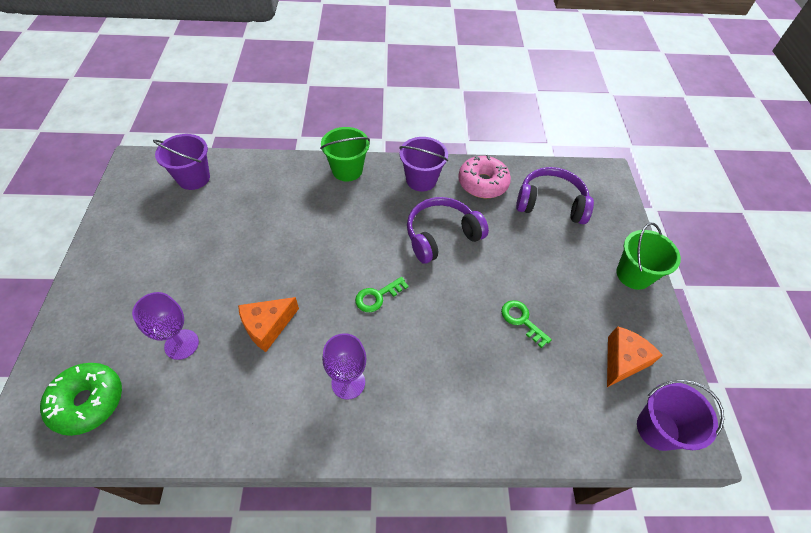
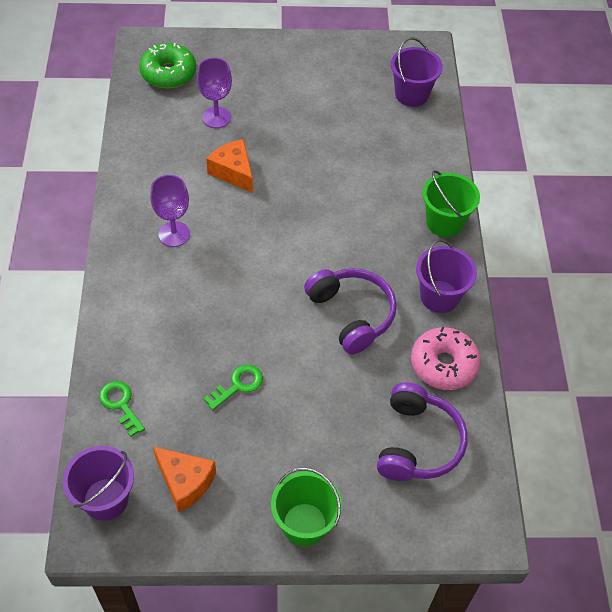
camera: 90 degrees right, 0 degrees up
green key [355,277,409,312] -> green key moved to [99,381,145,437]

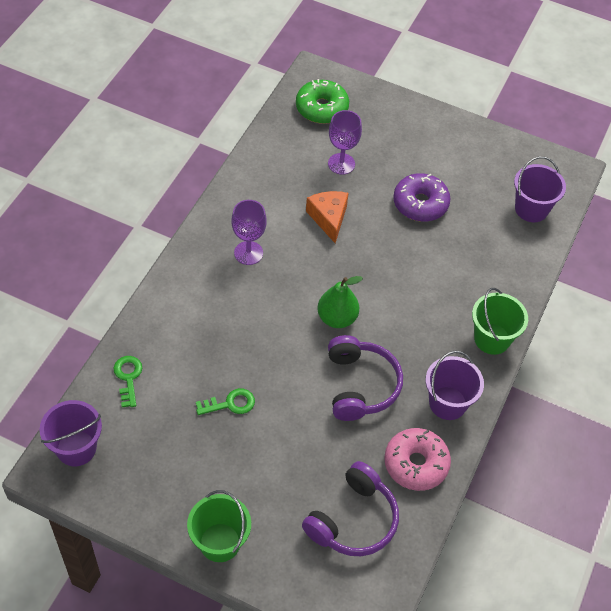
camera: 25 degrees right, 0 degrees up
orange cheese [153,446,216,512] -> none
none -> green pear [317,276,363,328]
none -> purple donut [393,173,451,222]

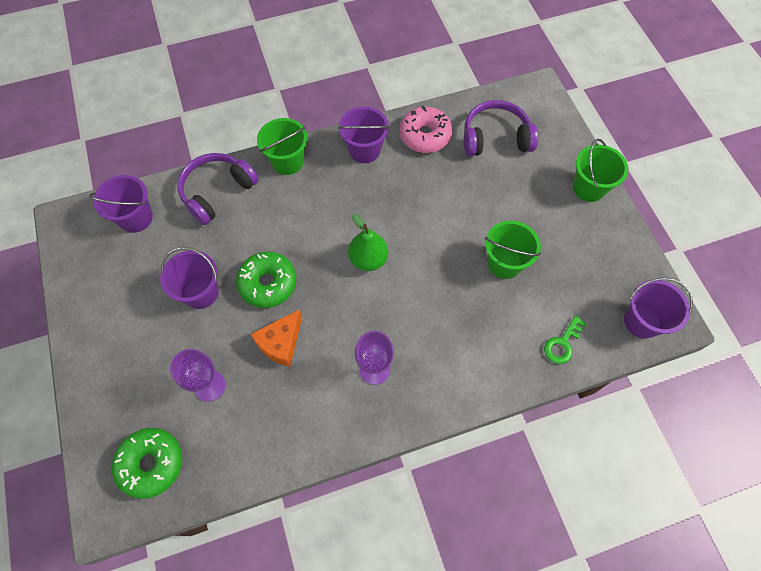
camera: 130 degrees left, 10 degrees up
green key [196,388,255,415] -> green bucket [485,221,541,279]
purple headphones [328,335,403,421] -> purple headphones moved to [177,153,259,225]
purple donut [393,173,451,222] -> purple bucket [160,247,219,309]
none -> green donut [236,252,296,308]

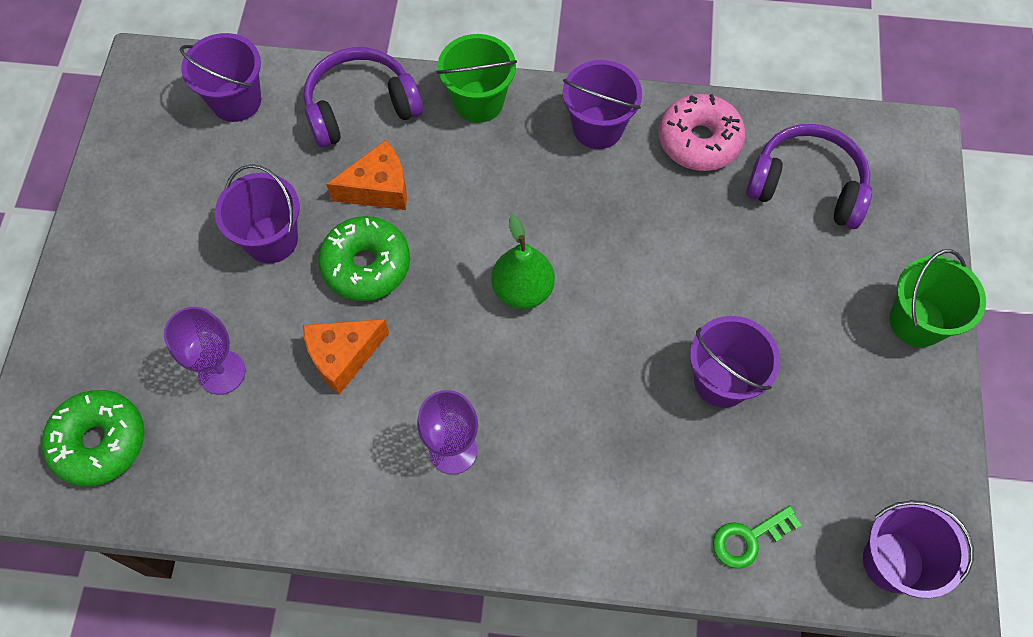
camera: 25 degrees right, 0 degrees up
green bucket [485,221,541,279] -> purple bucket [690,316,780,408]
none -> orange cheese [326,140,407,210]

